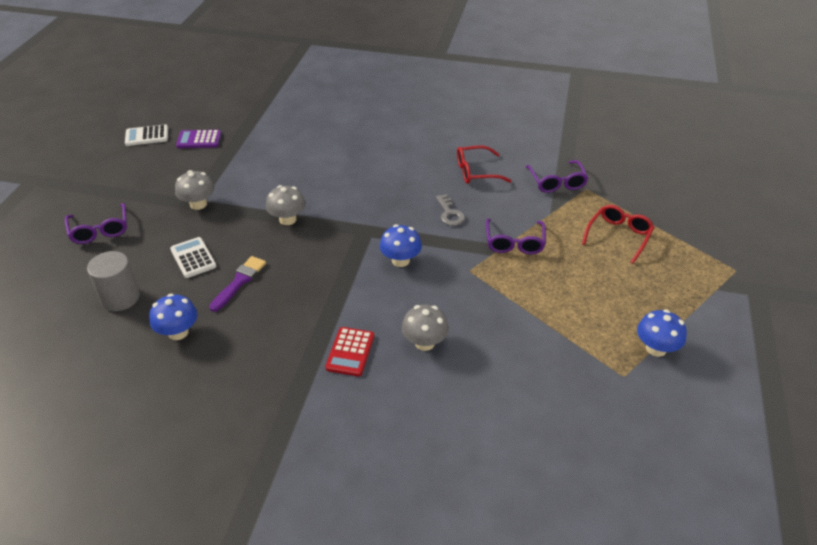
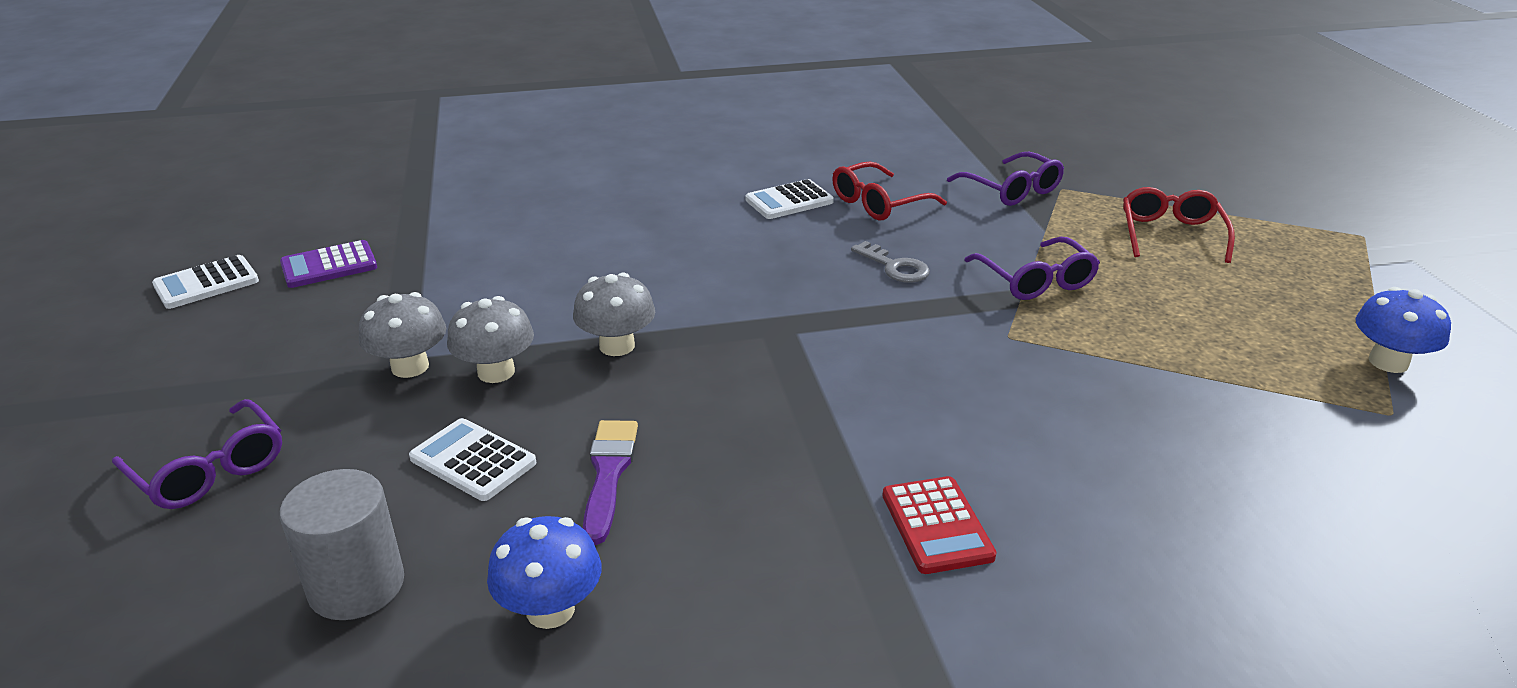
camera: 25 degrees left, 10 degrees down
blue mushroom [380,224,422,267] -> none
grey mushroom [402,305,449,351] -> grey mushroom moved to [447,296,534,383]
none -> white calculator [745,179,834,219]

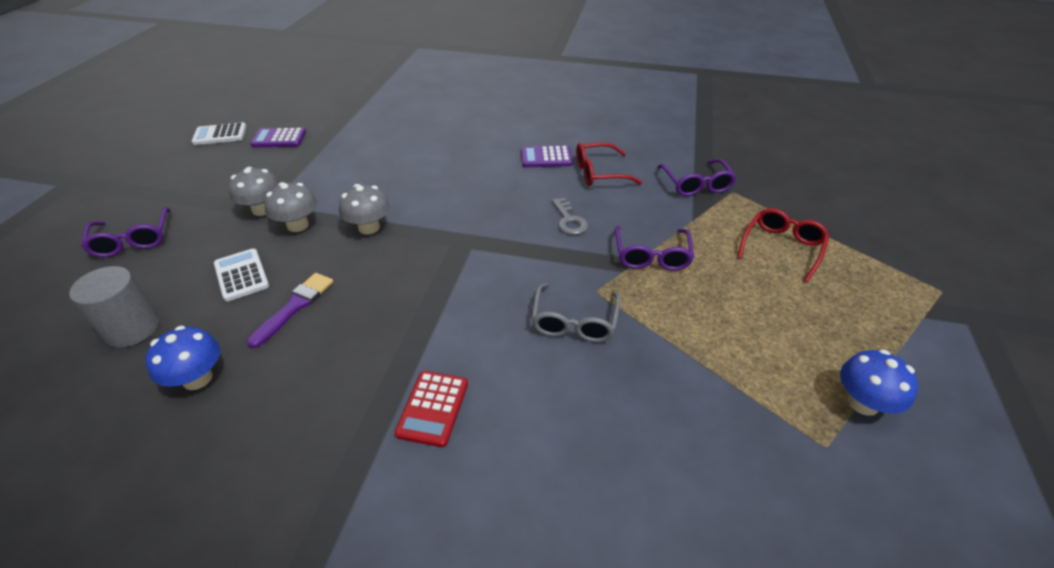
camera: 25 degrees right, 10 degrees up
white calculator [745,179,834,219] -> purple calculator [521,146,573,167]
none -> grey glasses [531,283,620,342]

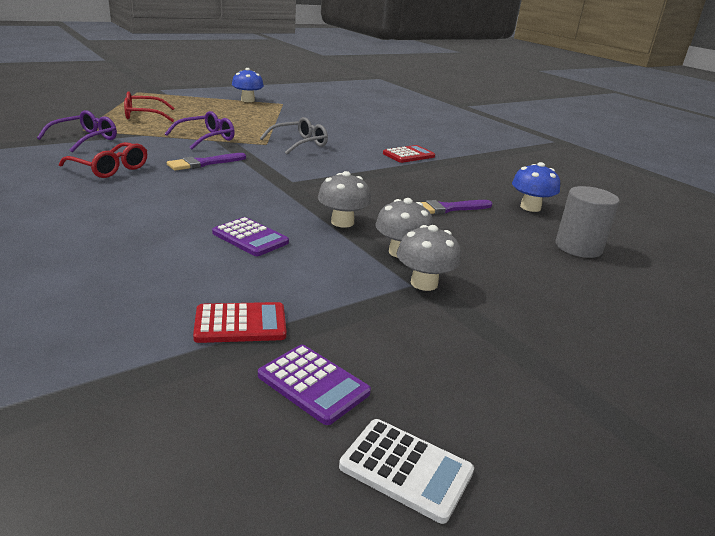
camera: 140 degrees left, 15 degrees down
purple glasses [81,207,170,257] -> none
white calculator [214,249,269,301] -> none
purple calculator [521,146,573,167] -> purple calculator moved to [212,217,289,256]
grey key [552,198,588,235] -> purple brush [167,153,246,171]
none -> red calculator [193,302,287,343]

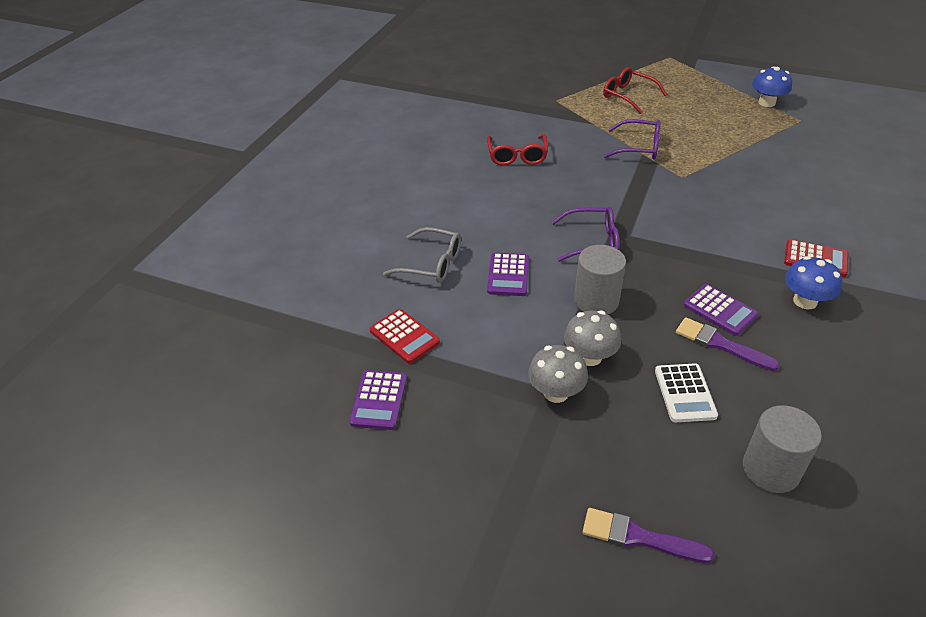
camera: 60 degrees right, 15 degrees up
purple glasses [37,110,117,152] -> purple glasses moved to [552,207,620,262]
purple brush [167,153,246,171] -> purple brush moved to [583,508,715,563]
grey glasses [260,117,328,154] -> grey glasses moved to [383,227,461,283]
grey mushroom [318,171,371,228] -> grey cylinder [574,245,626,315]
white calculator [339,419,474,524] -> white calculator moved to [655,363,718,422]
blue mushroom [512,162,560,212] -> blue mushroom moved to [785,256,842,309]
none -> purple calculator [683,284,759,336]

